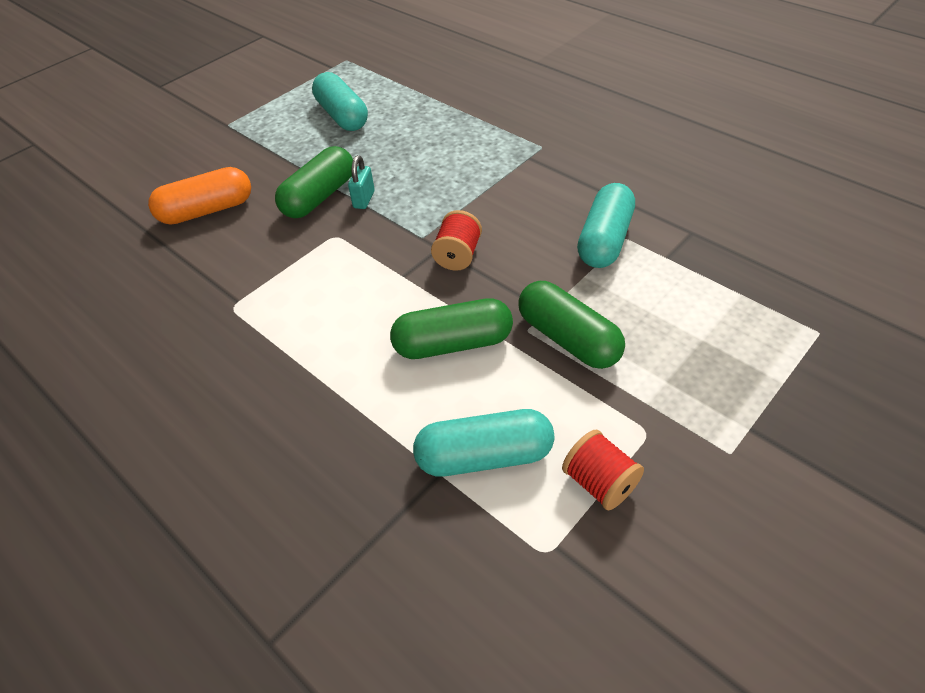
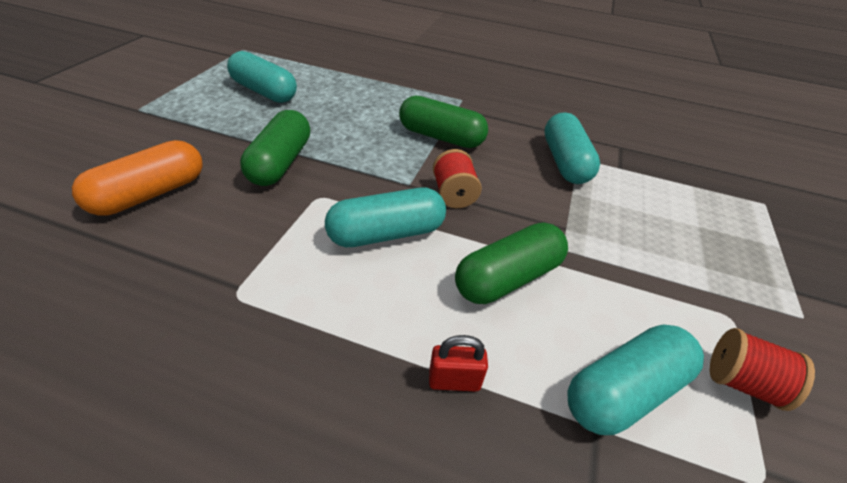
camera: 30 degrees left, 5 degrees down
turquoise padlock [348,155,375,209] -> none
green capsule [519,281,625,369] -> green capsule moved to [399,95,488,148]
none -> turquoise capsule [325,188,446,247]
none -> red padlock [429,335,488,392]

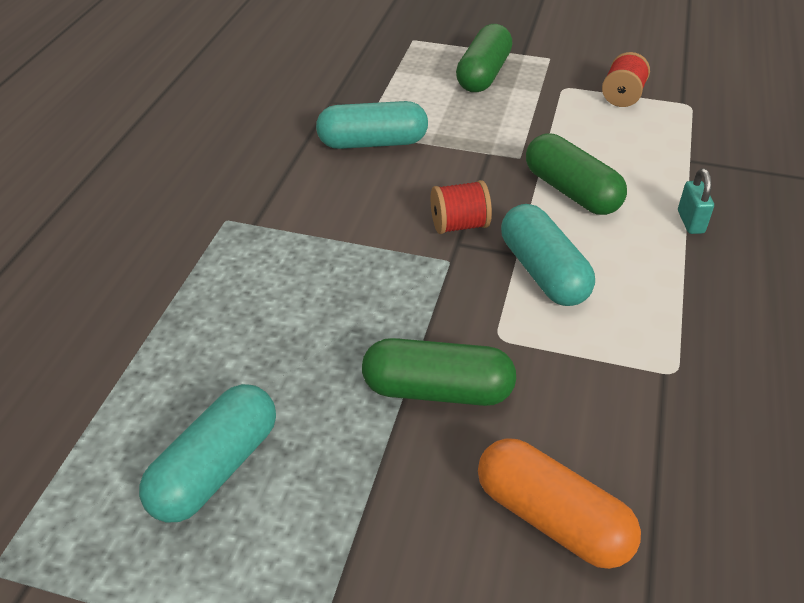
camera: 90 degrees left, 0 degrees up
green capsule [399,95,488,148] -> green capsule moved to [456,24,513,92]
red padlock [429,335,488,392] -> turquoise padlock [678,169,714,234]
turquoise capsule [567,325,704,435] -> none

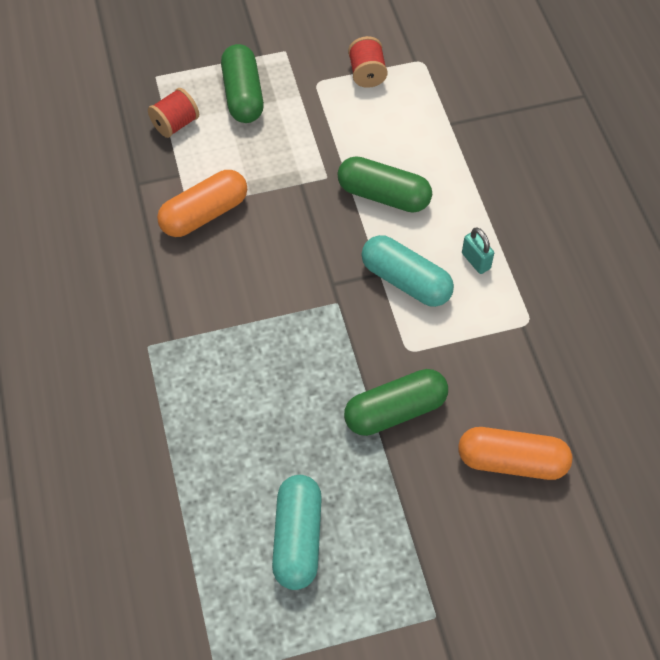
camera: 30 degrees left, 15 degrees up
turquoise capsule [316,101,428,149] -> orange capsule [157,170,247,237]
red spool [431,180,492,234] -> red spool moved to [148,88,199,138]
turquoise padlock [678,169,714,234] -> turquoise padlock moved to [462,227,494,274]

